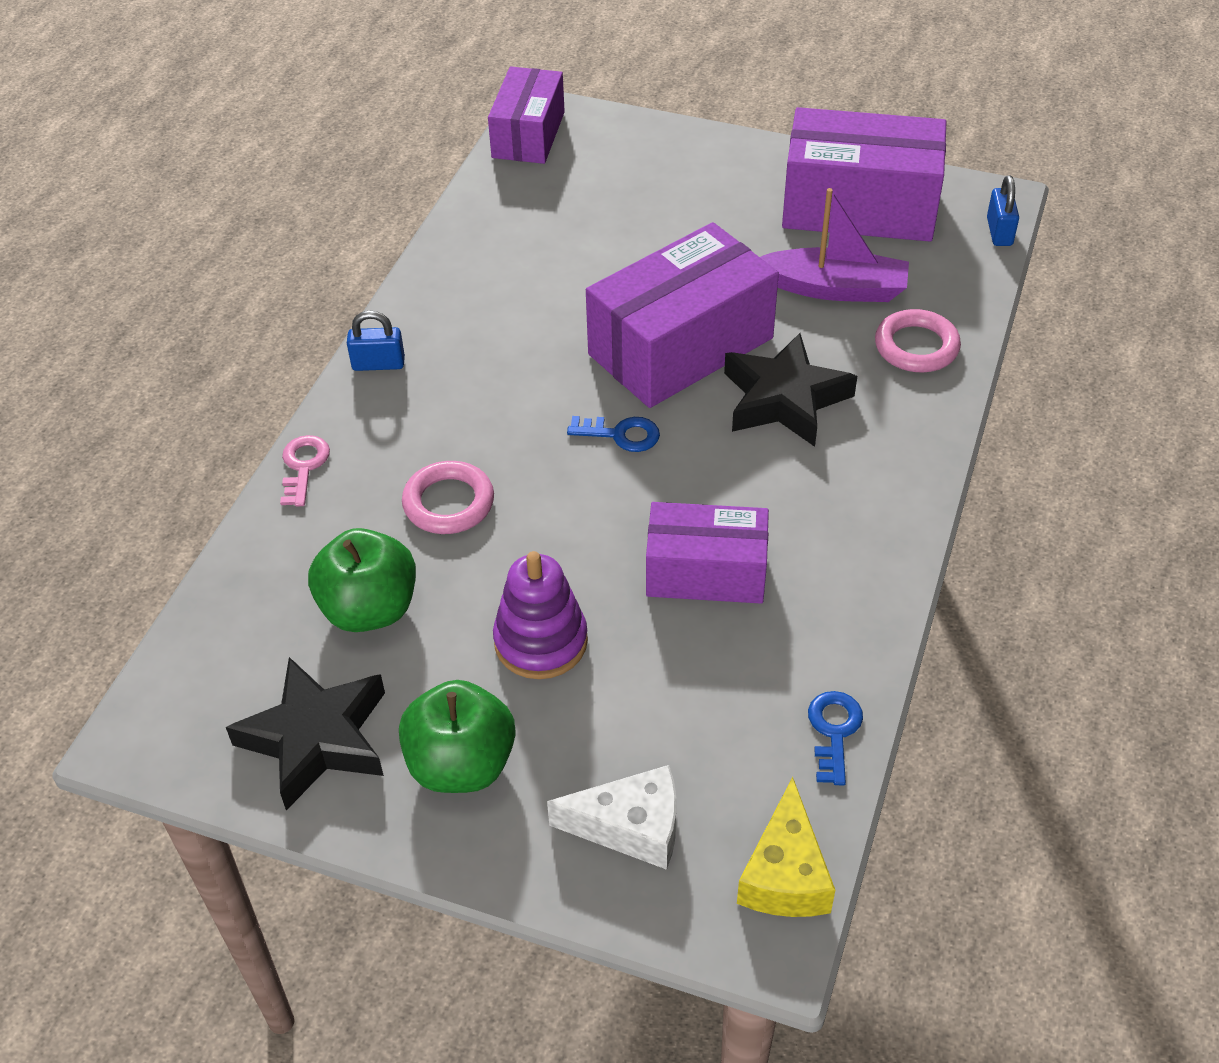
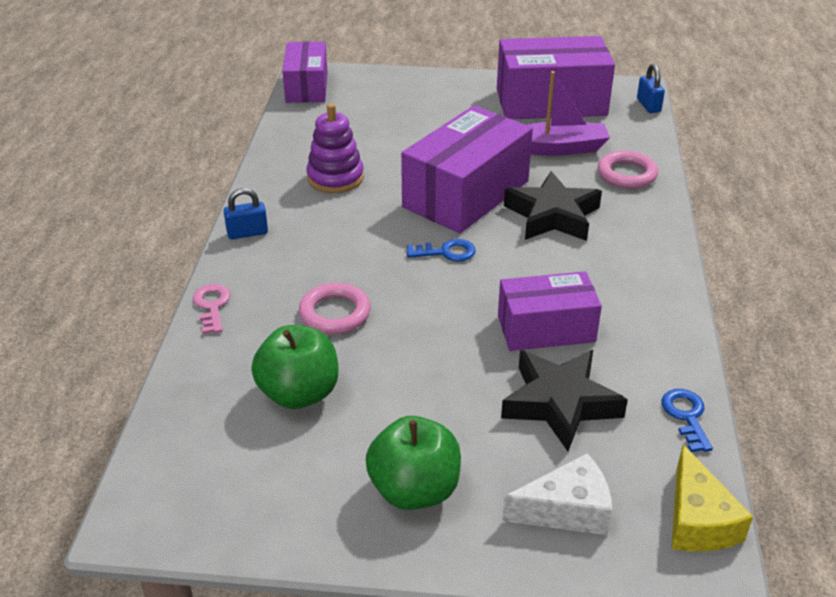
camera: 15 degrees left, 10 degrees down
black star [226,657,385,811] -> black star moved to [501,350,628,451]
purple stacking toy [493,551,588,679] -> purple stacking toy moved to [306,103,364,193]

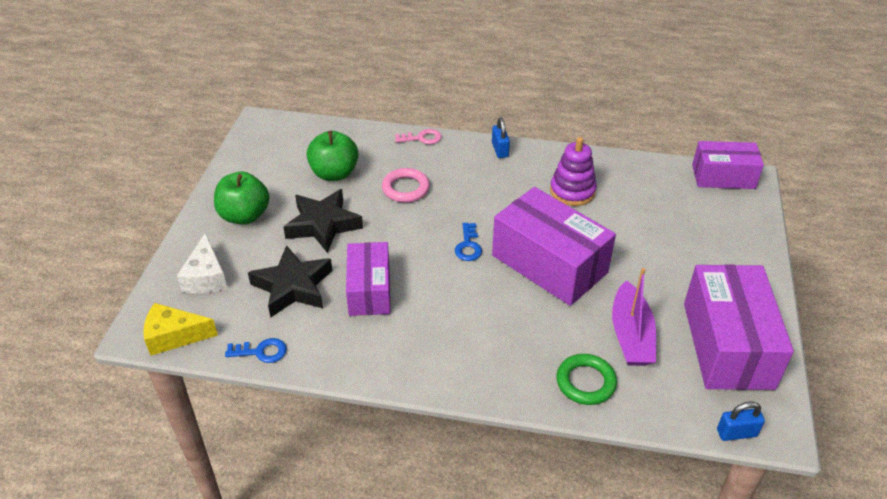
camera: 95 degrees right, 5 degrees up
black star [504,171,602,241] -> black star moved to [283,189,363,253]
pink ring [598,150,658,189] -> green ring [557,354,617,405]

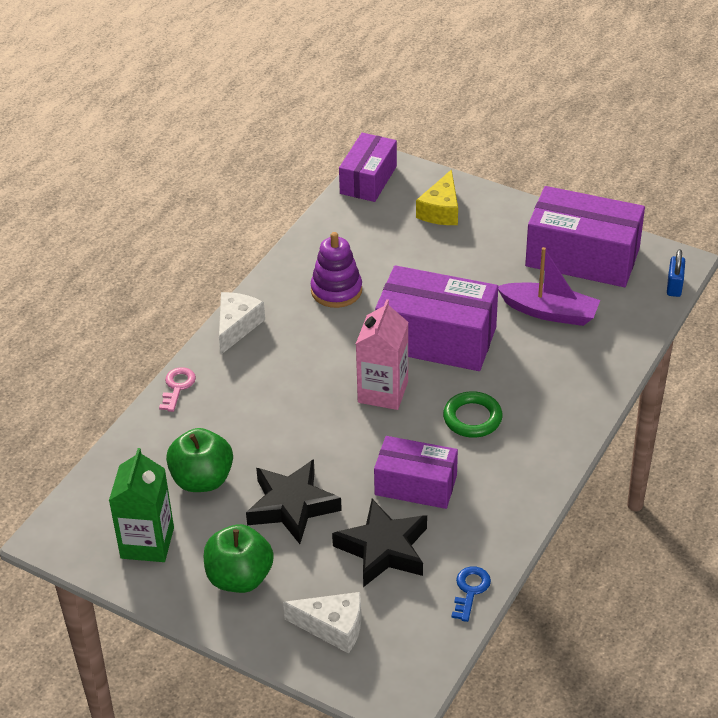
camera: 70 degrees left, 0 degrees up
yellow cheese [143,303,218,356] -> yellow cheese moved to [416,169,458,225]
pink ring [382,168,430,203] -> none
blue key [455,223,482,261] -> pink carton [356,299,409,410]
blue padlock [492,118,510,158] -> white cheese [219,292,265,354]
purple box [492,187,616,306] -> purple box turned 45 degrees clockwise [375,265,498,371]
green ring [557,354,617,405] -> green ring moved to [443,391,503,438]
none -> green carton [109,448,174,562]

